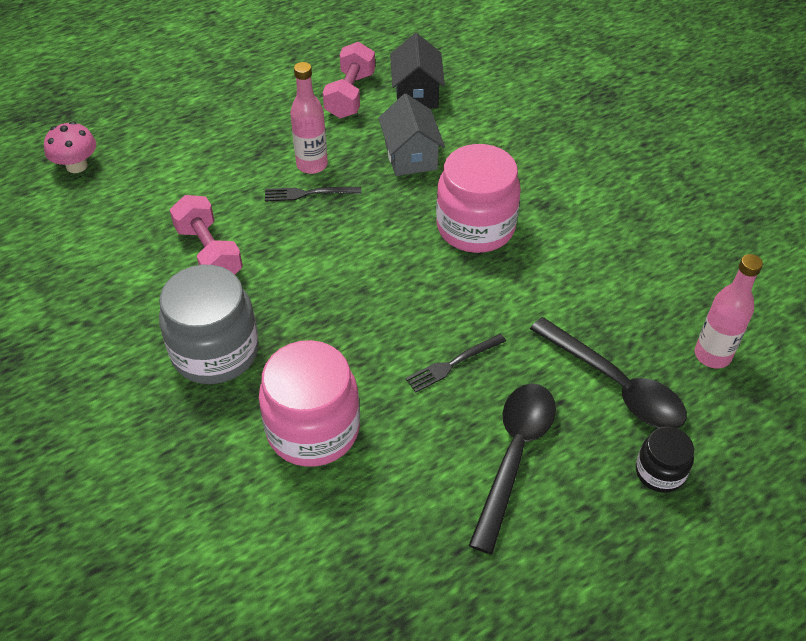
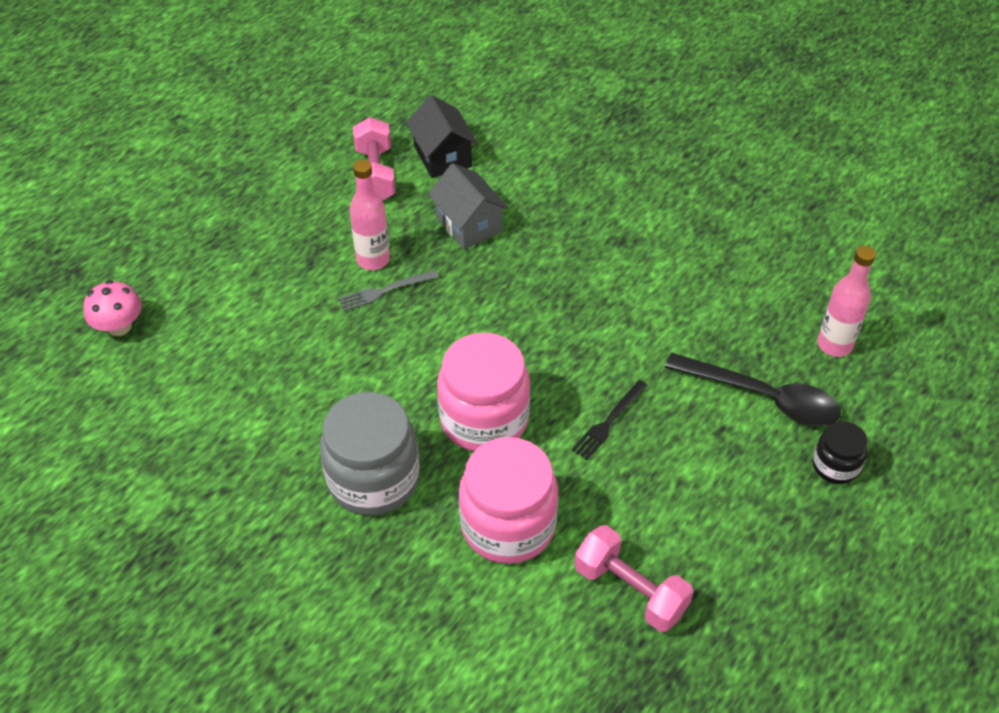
camera: 20 degrees left, 0 degrees up
pink dumbbell [170,195,243,275] -> pink dumbbell moved to [574,525,693,632]
black fork [265,187,361,201] -> grey fork [338,270,439,311]
pink jar [436,144,521,253] -> pink jar moved to [437,333,530,451]
black spoon [469,383,556,554] -> none

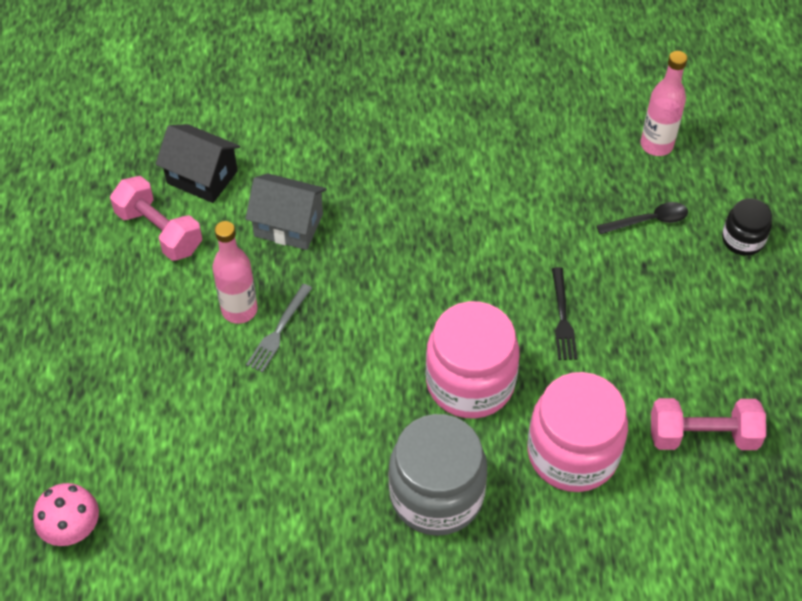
camera: 40 degrees left, 5 degrees up
black spoon [665,353,841,426] -> black spoon [597,202,688,234], size x0.56

